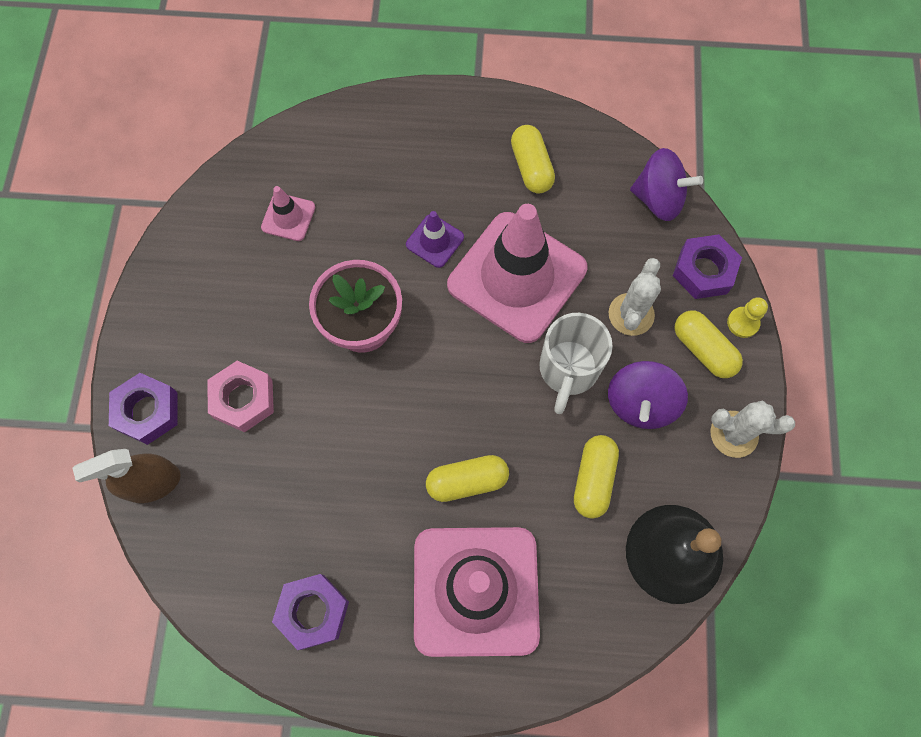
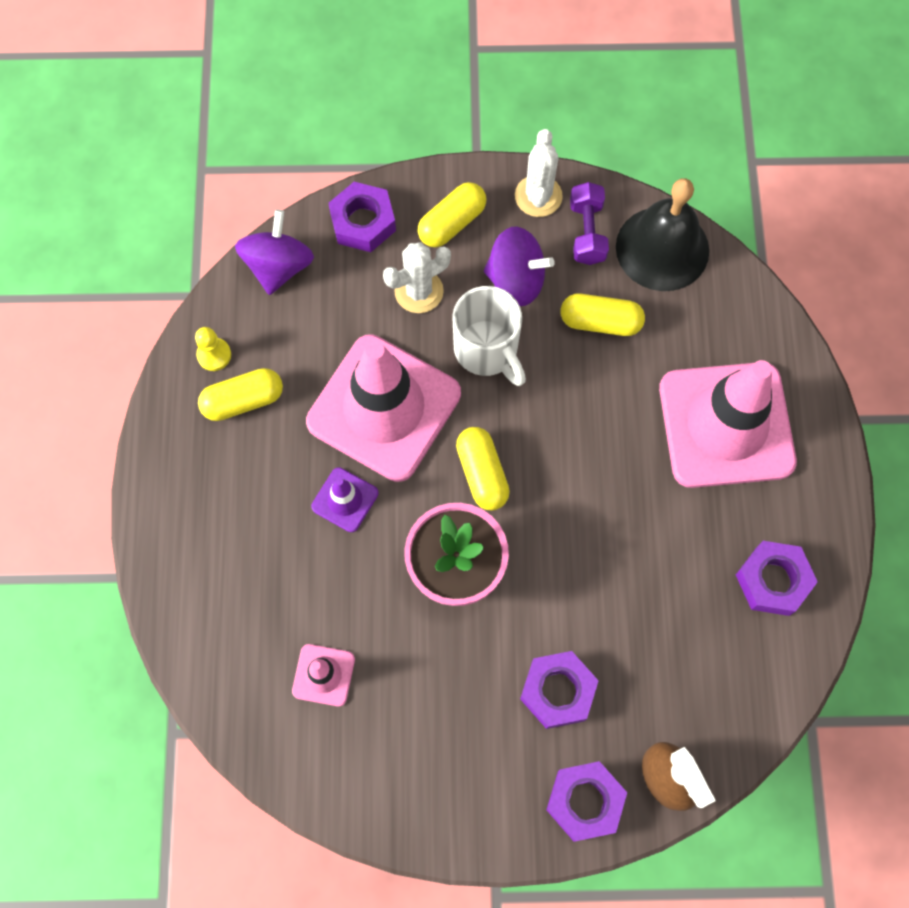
camera: 95 degrees left, 0 degrees up
pink nut [207,361,274,432] -> purple nut [520,651,599,729]
yellow capsule [426,455,509,502] -> yellow capsule moved to [456,427,510,510]
white mug [539,313,613,414] -> white mug turned 45 degrees clockwise [452,286,526,386]
white cactus [609,258,661,336] -> white cactus turned 45 degrees counterclockwise [383,242,451,313]
yellow pawn [727,297,768,338] -> yellow pawn moved to [195,327,231,371]
none -> purple dumbbell [570,182,609,265]

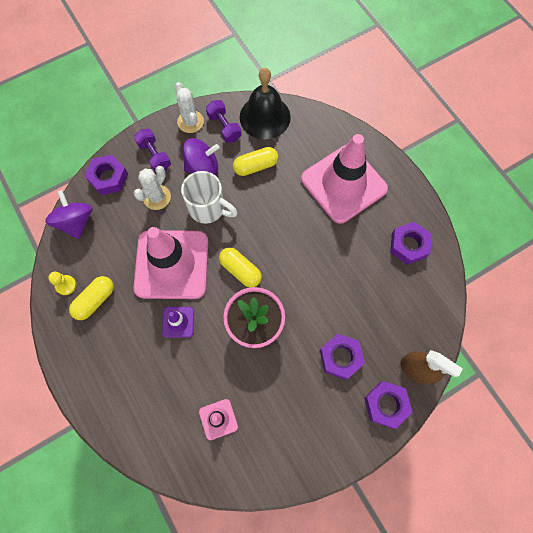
camera: 30 degrees left, 0 degrees up
yellow capsule [418,182,486,247] -> purple dumbbell [134,129,171,172]

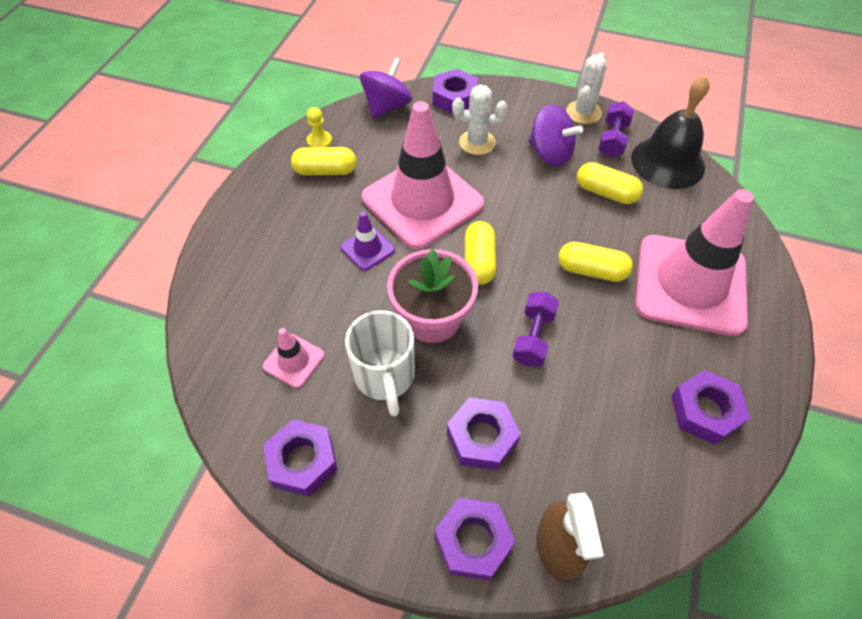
camera: 50 degrees right, 15 degrees down
purple dumbbell [134,129,171,172] -> purple dumbbell moved to [513,292,559,366]
white mug [181,171,238,224] -> white mug moved to [345,310,415,417]
none -> purple nut [263,419,338,496]
none -> yellow capsule [558,242,633,282]

